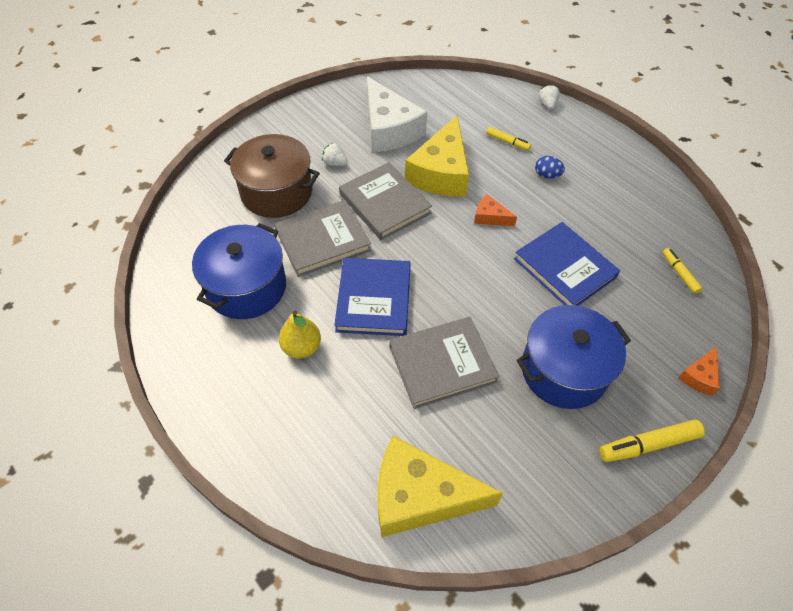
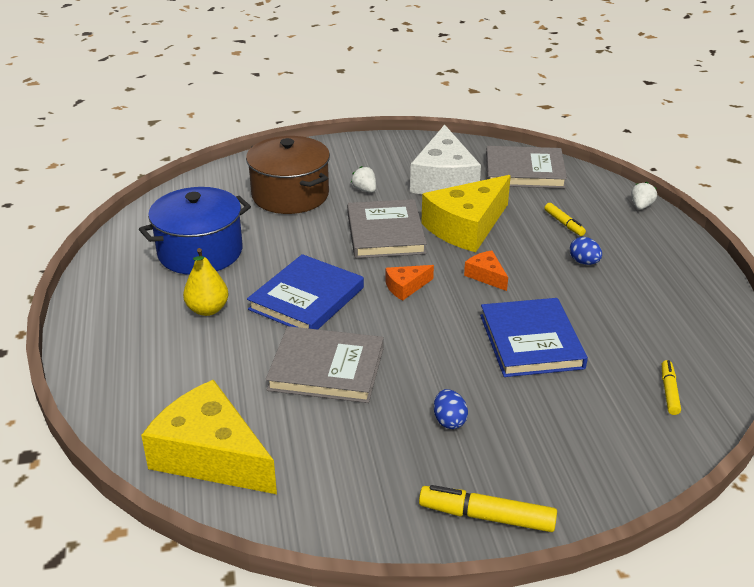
camera: 30 degrees right, 20 degrees down
grey book [274,200,371,277] -> grey book moved to [486,146,567,189]
blue pot [517,305,631,409] -> blue egg [434,389,468,429]
orange cheese [678,347,720,396] -> orange cheese moved to [386,265,434,301]

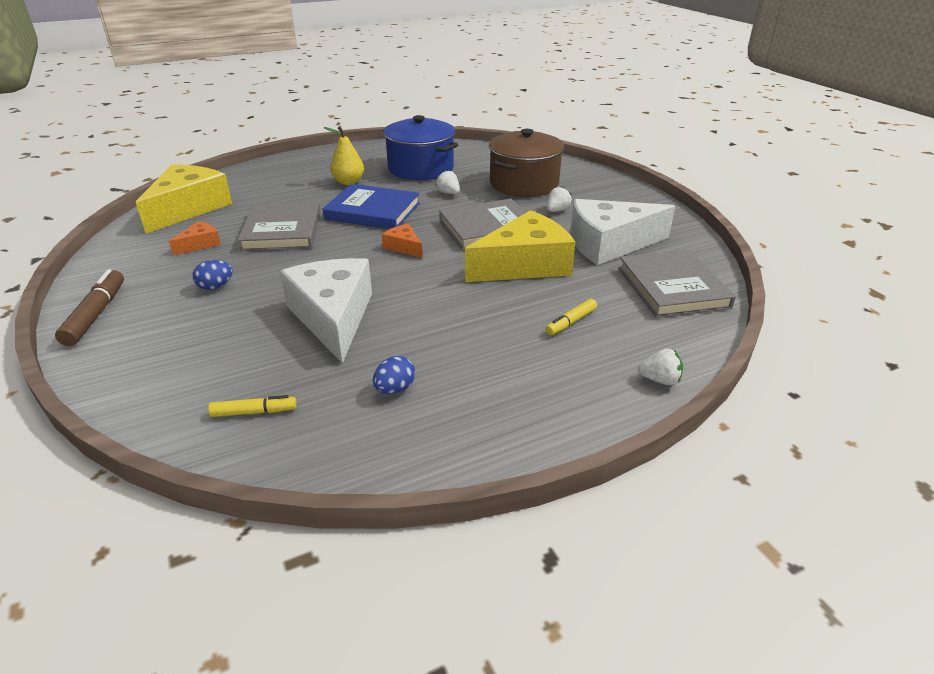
camera: 75 degrees right, 0 degrees up
yellow marker [419,485,557,532] -> brown marker [55,269,124,346]
yellow cheese [421,175,511,252] -> yellow cheese turned 120 degrees clockwise [465,210,576,282]
orange cheese [464,250,508,291] -> orange cheese moved to [169,221,221,255]
blue book [480,298,588,377] -> white cheese [280,258,372,364]
blue egg [570,237,602,265] -> blue egg moved to [373,356,415,394]
none -> white strawberry [435,170,460,194]

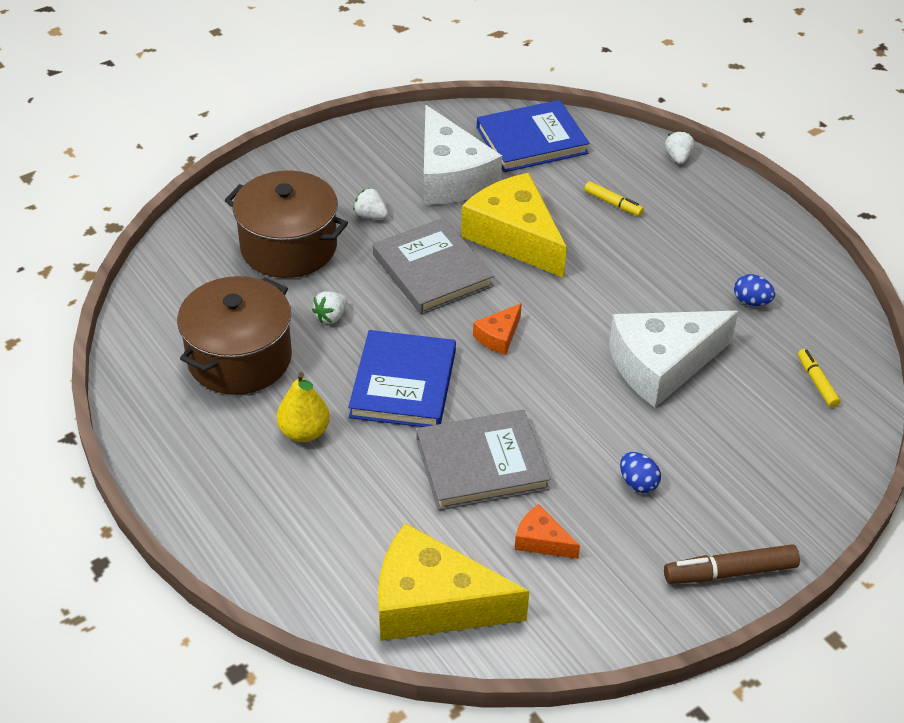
camera: 100 degrees left, 10 degrees up
blue pot [383,115,458,180] -> brown pot [177,276,292,395]
grey book [618,250,736,318] -> blue book [477,100,590,172]

